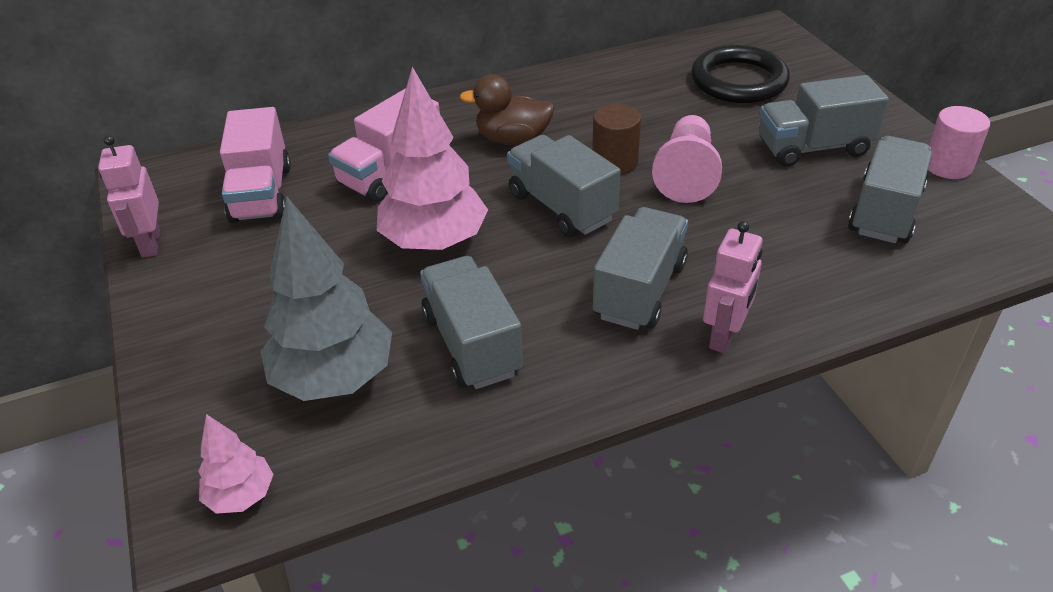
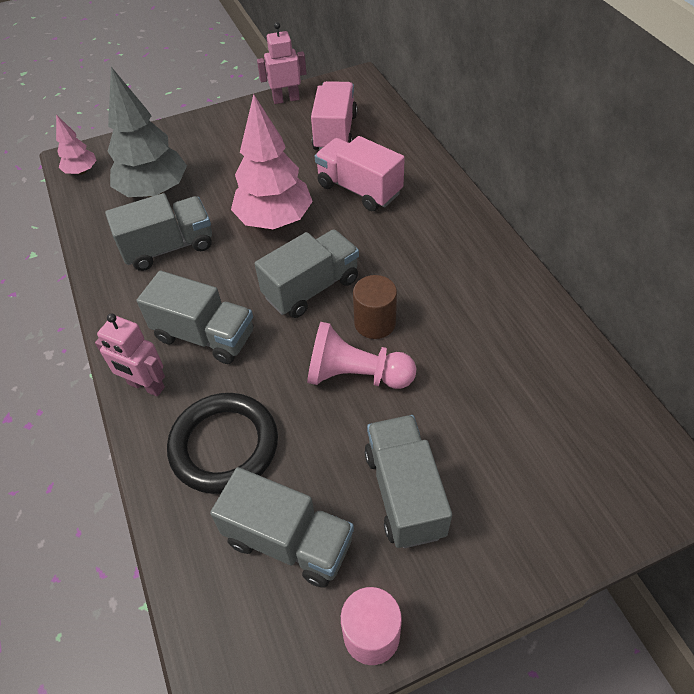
camera: 90 degrees right, 10 degrees up
pink truck [220,107,291,223] -> pink truck turned 105 degrees clockwise [311,81,357,150]
brown duck [459,74,555,145] -> none
black ring [691,45,790,103] -> black ring moved to [167,393,278,494]

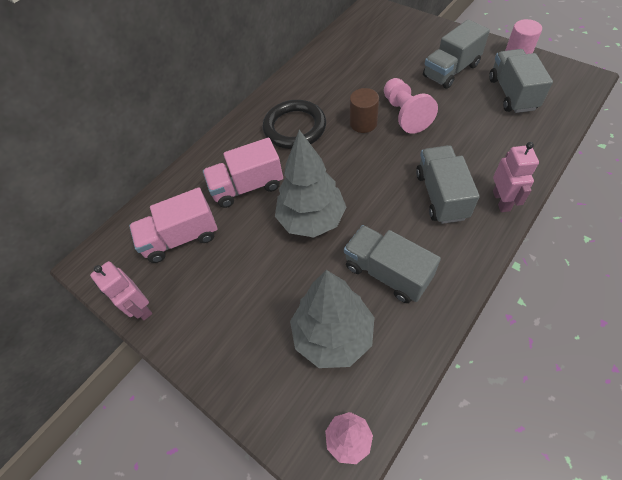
camera: 115 degrees left, 5 degrees up
black ring [167,393,278,494] -> black ring moved to [263,100,326,149]
pink tree [231,94,313,229] -> grey tree [275,130,347,238]
grey truck [255,230,359,318] -> none
pink truck [315,136,405,211] -> pink truck turned 60 degrees clockwise [203,138,283,208]

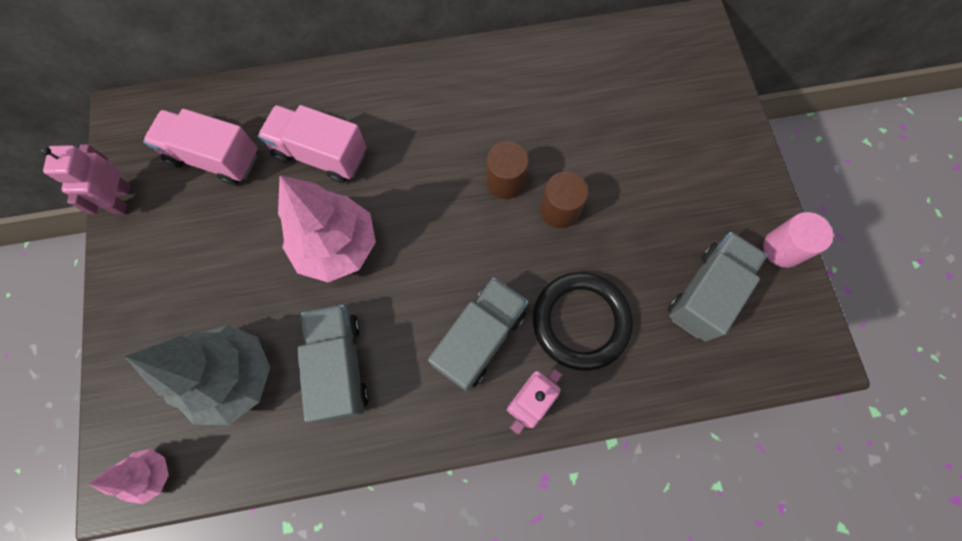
camera: 35 degrees right, 15 degrees up
black ring [263,100,326,149] -> black ring moved to [533,272,633,371]
grey tree [275,130,347,238] -> pink tree [278,175,376,282]
pink pawn [384,78,438,134] -> brown cylinder [540,172,589,228]
grey truck [423,20,490,89] -> none

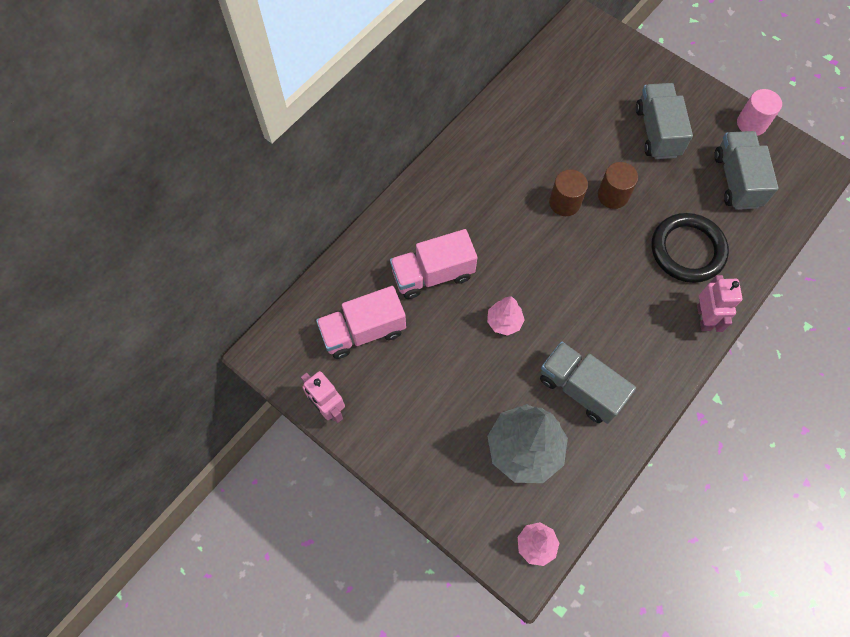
camera: 40 degrees left, 5 degrees down
pink tree [278,175,376,282] -> pink tree [487,296,525,336], size x0.51
grey truck [428,277,528,391] -> grey truck moved to [636,83,693,159]

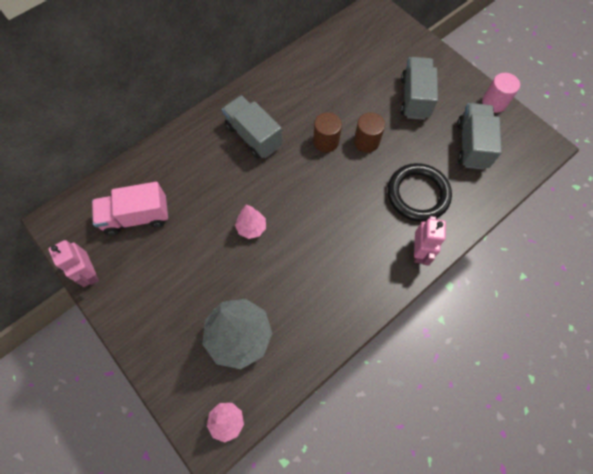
camera: 10 degrees right, 0 degrees up
pink truck [390,229,478,299] -> none
grey truck [540,342,636,424] -> grey truck moved to [222,96,282,159]

